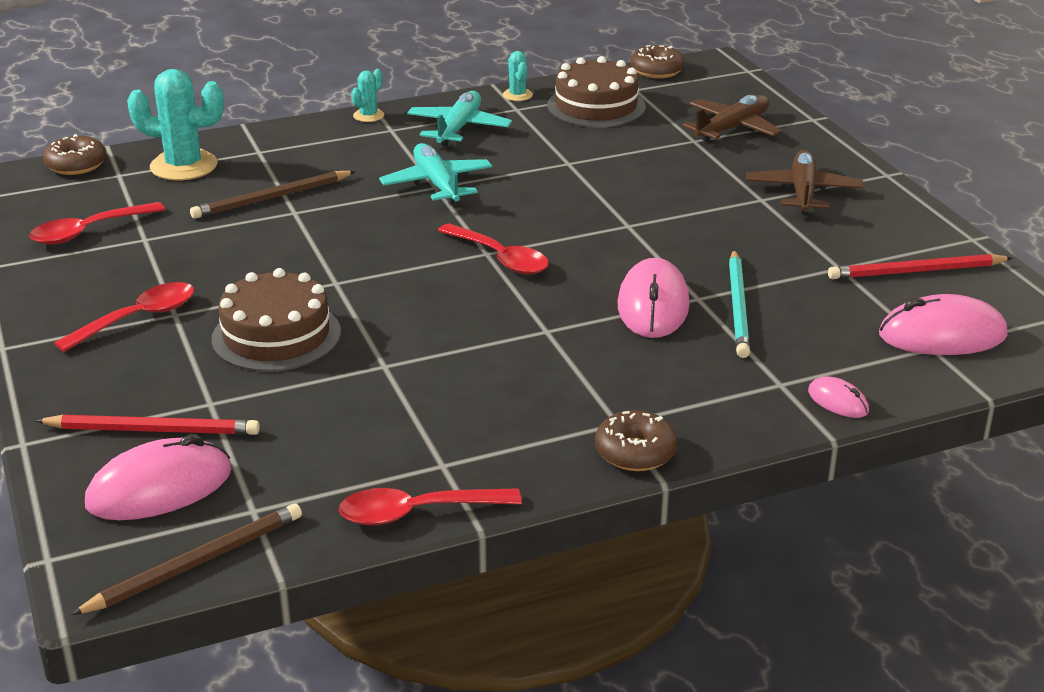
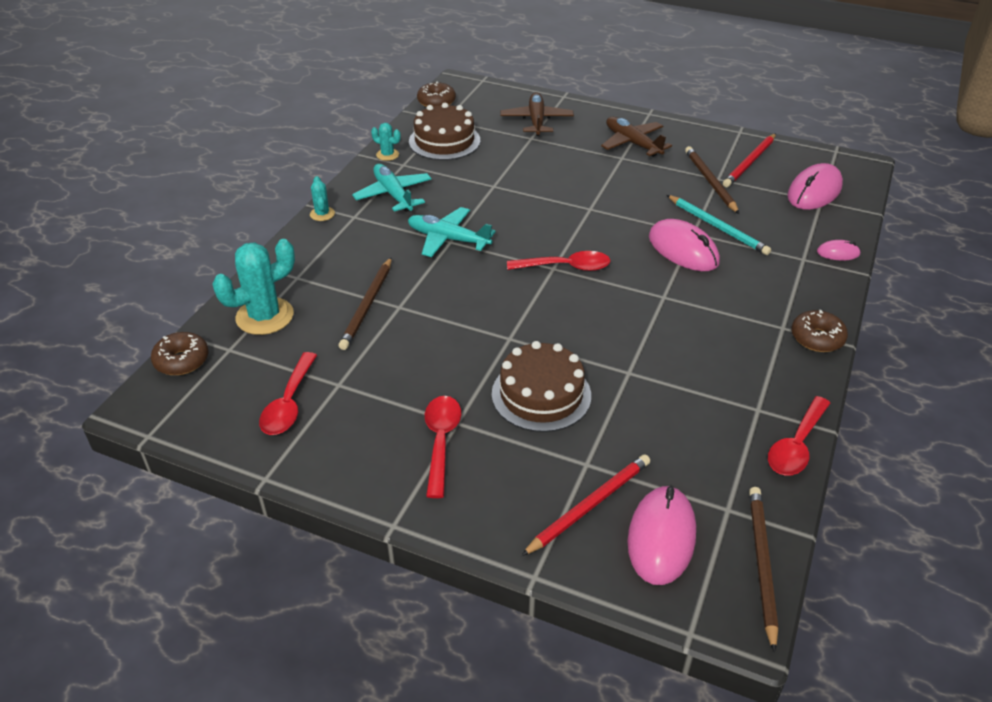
camera: 45 degrees left, 10 degrees up
none -> brown pencil [685,146,739,214]

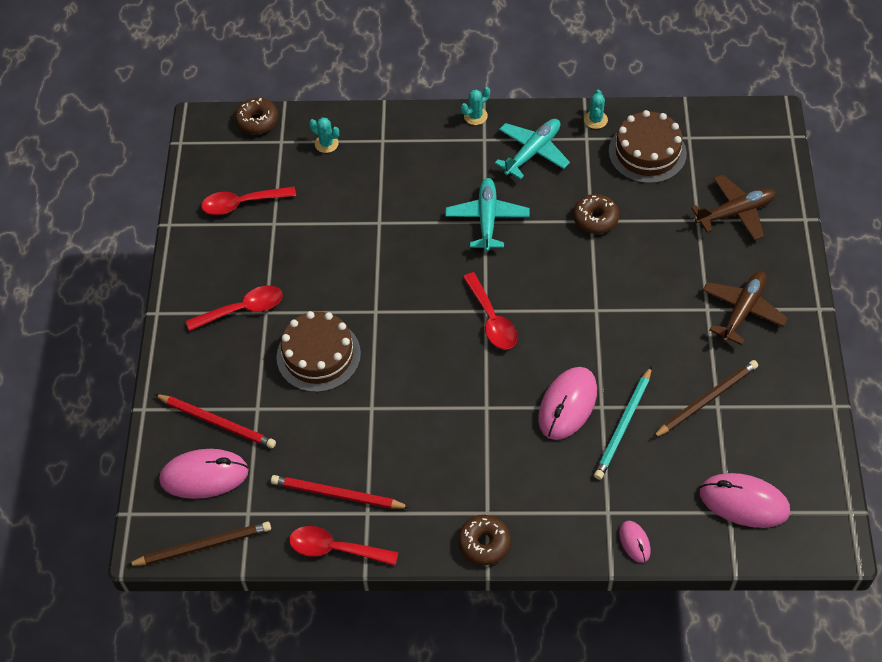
camera: 70 degrees right, 15 degrees up
turquoise cactus [212,239,295,335] -> turquoise cactus [309,117,339,153], size x0.50
brown pencil [339,257,392,350] -> none
brown donut [417,81,456,107] -> brown donut moved to [573,194,619,234]
red pencil [723,133,776,187] -> red pencil moved to [271,475,410,509]

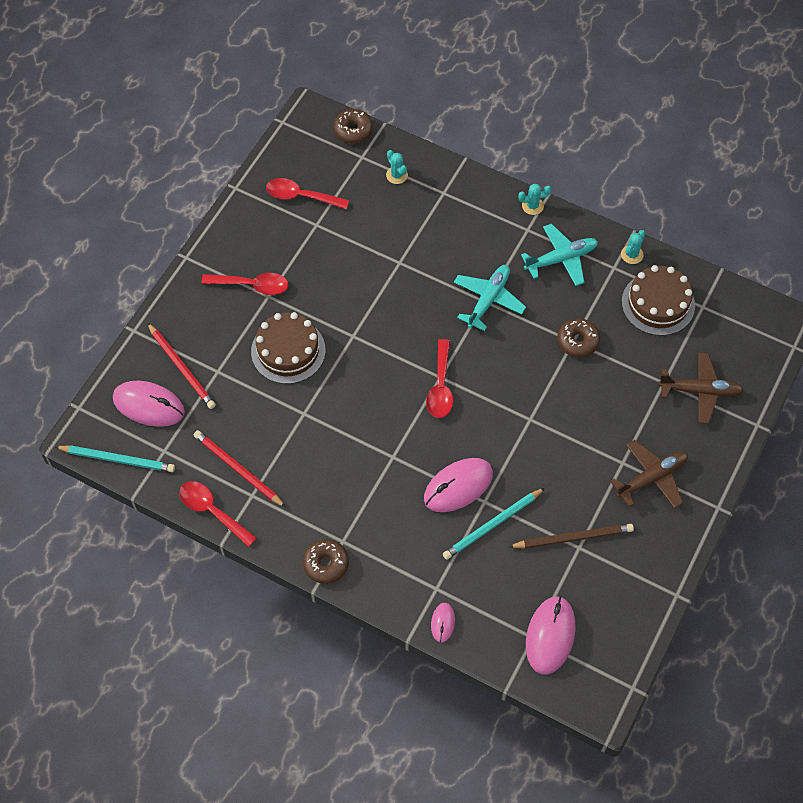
camera: 25 degrees right, 5 degrees up
brown pencil [127,521,271,566] -> turquoise pencil [55,445,175,472]
pink mouse [700,473,790,528] -> pink mouse turned 60 degrees clockwise [526,596,575,675]

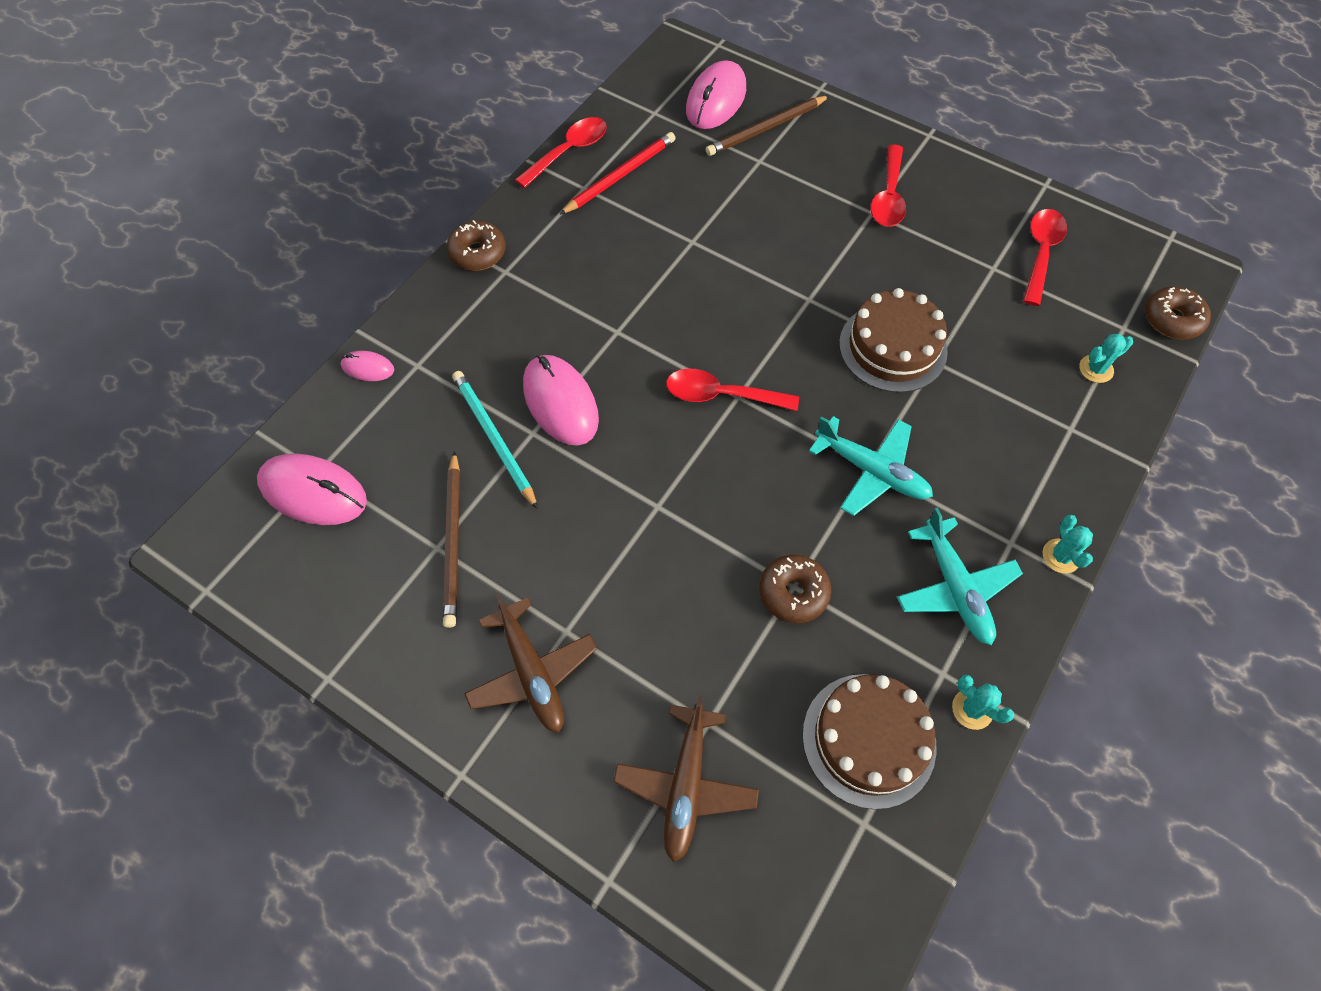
camera: 95 degrees right, 0 degrees up
turquoise pencil [55,445,175,472] -> none
red pencil [147,323,216,409] -> brown pencil [706,96,829,156]
brown cake [251,312,326,384] -> brown cake moved to [839,288,948,393]

